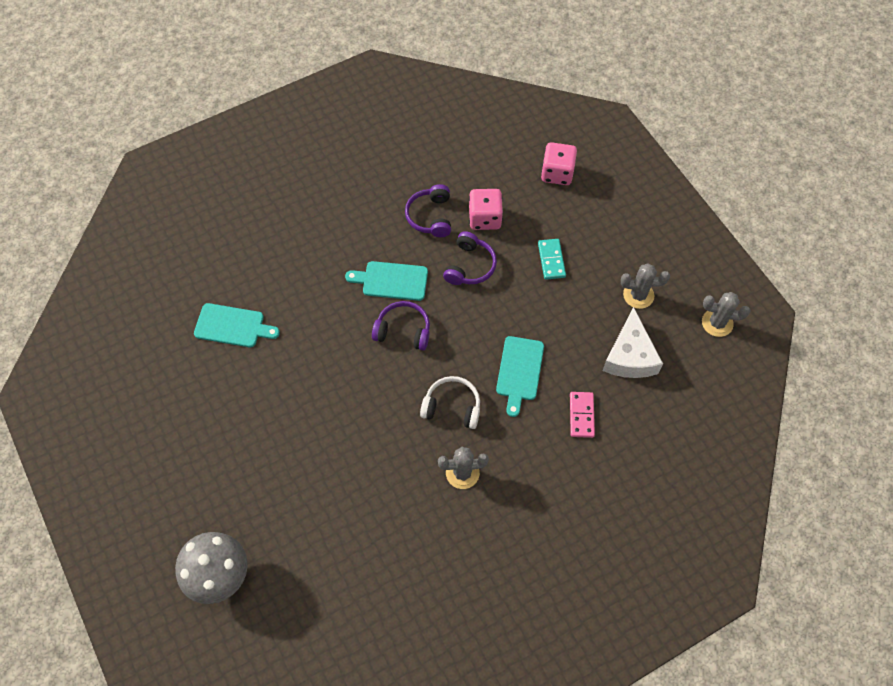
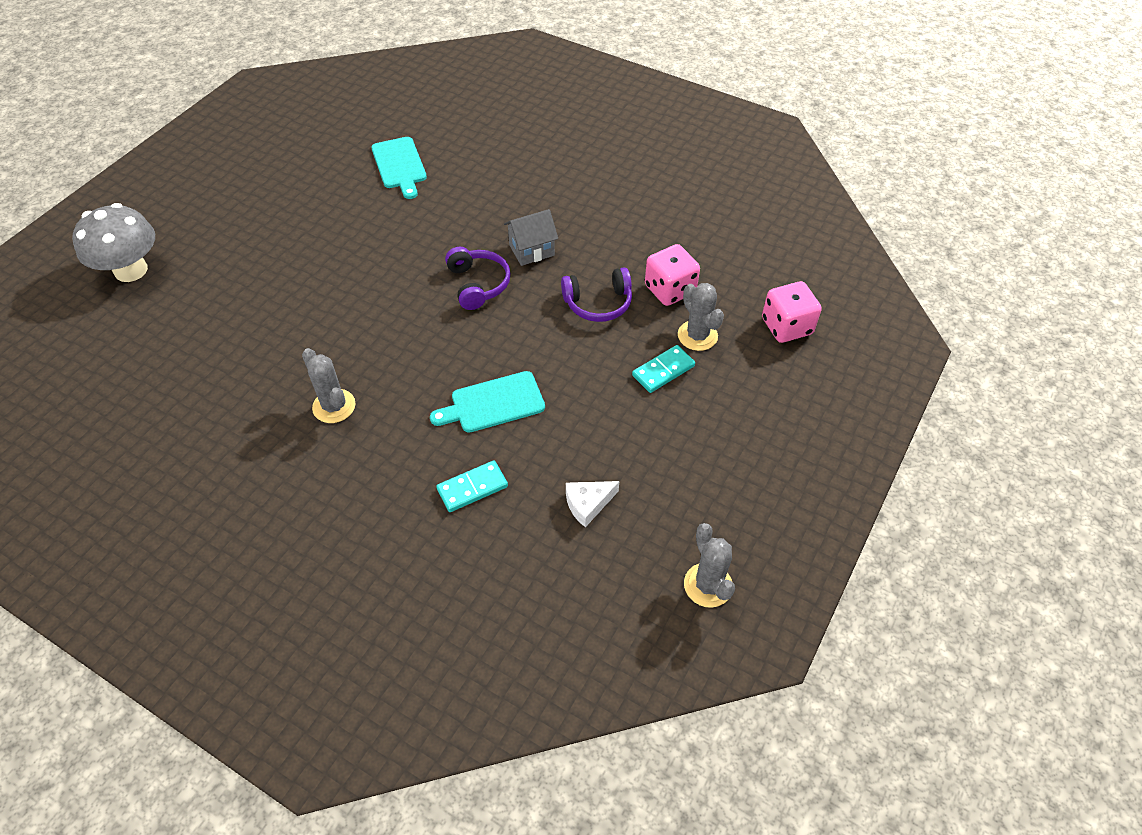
camera: 60 degrees right, 10 degrees down
turquoise cutting board [345,261,428,301] -> grey house [504,209,558,266]
purple headphones [405,184,451,237] -> none
white headphones [420,376,480,429] -> none
pink domino [570,392,595,438] -> turquoise domino [436,460,508,512]
white cheese [603,307,663,378] -> white cheese [566,481,619,527], size x0.56
grey cactus [621,263,670,309] -> grey cactus moved to [678,283,724,351]

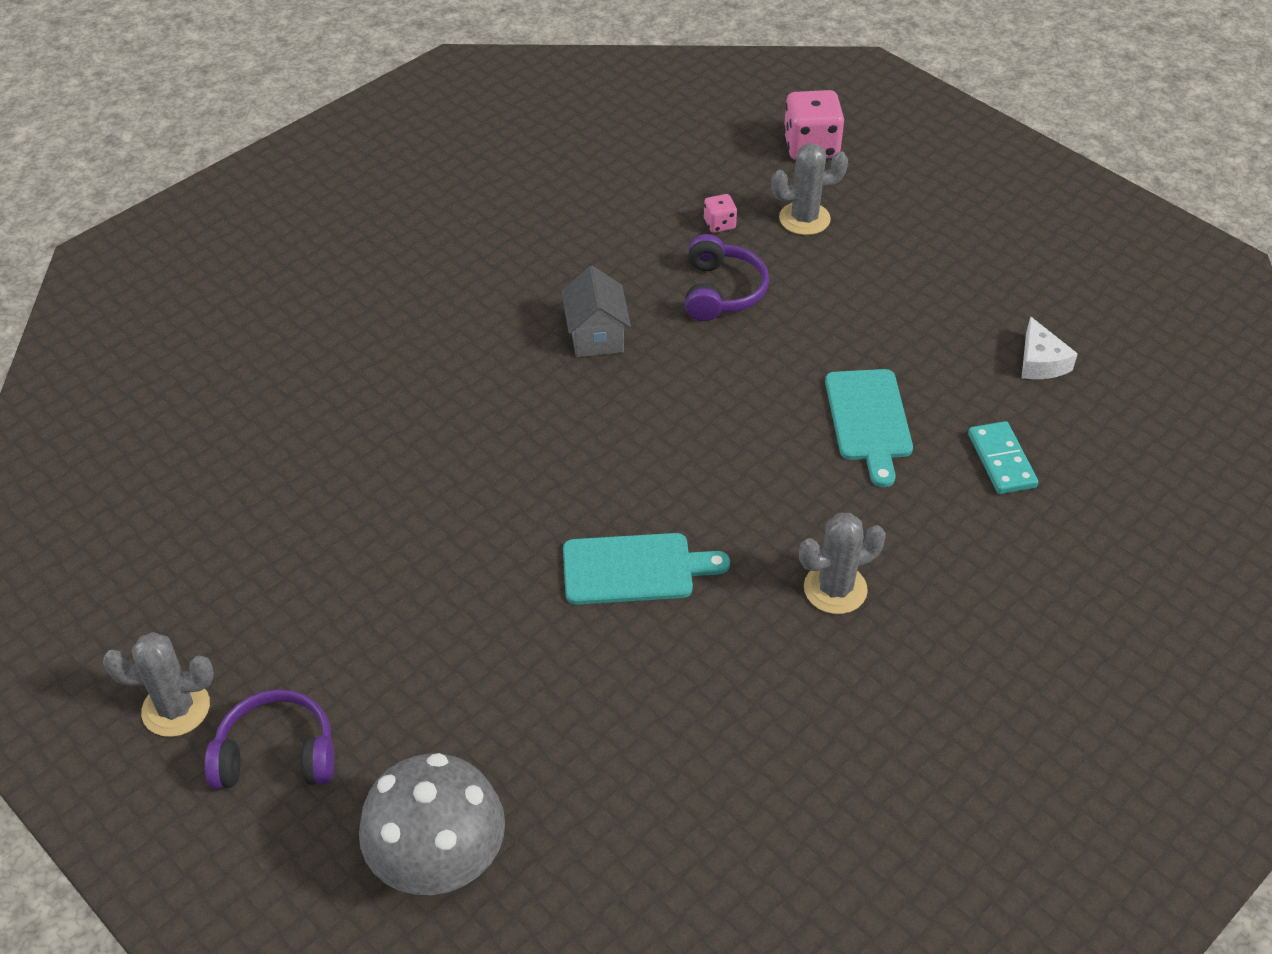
camera: 75 degrees left, 5 degrees down
turquoise cutting board [371,137,427,199] -> turquoise cutting board moved to [563,533,730,605]
purple headphones [445,247,511,310] -> purple headphones moved to [205,689,334,789]
turquoise domino [632,345,695,393] -> none
pink dice [645,244,700,306] -> pink dice [704,194,737,233], size x0.51
grey cactus [684,523,735,608] -> grey cactus moved to [103,632,214,737]

